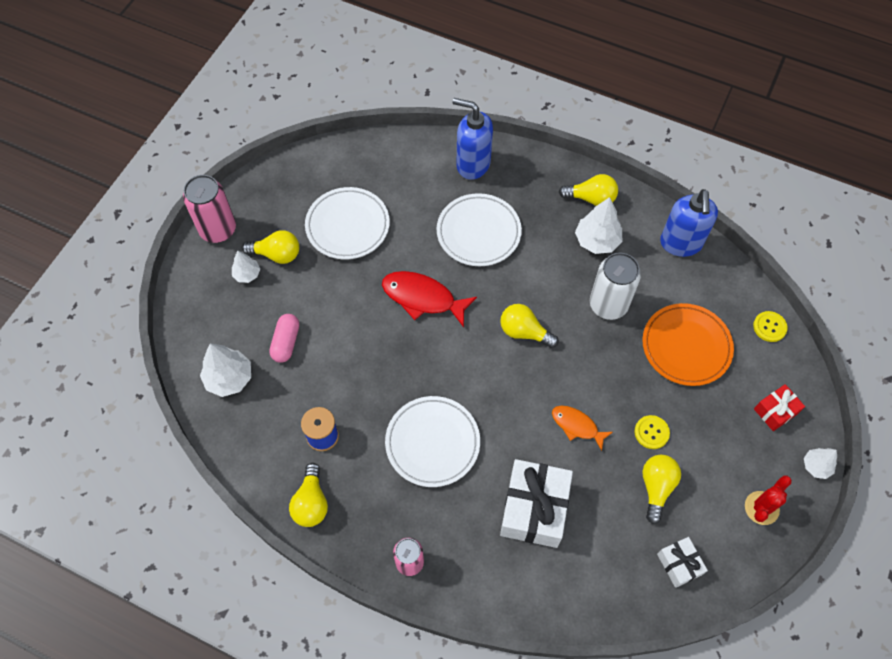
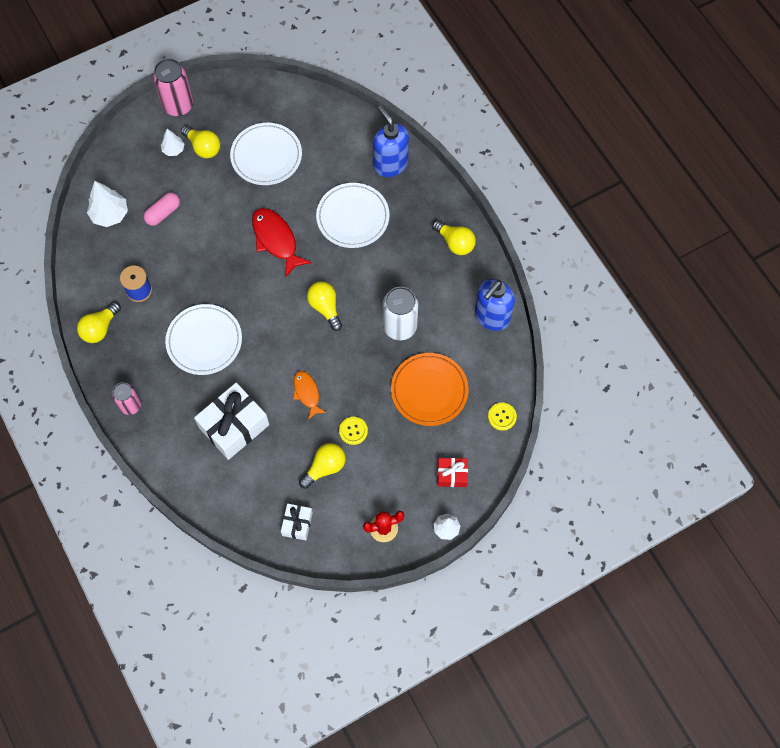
camera: 35 degrees right, 5 degrees up
white tree [575,197,622,254] -> none

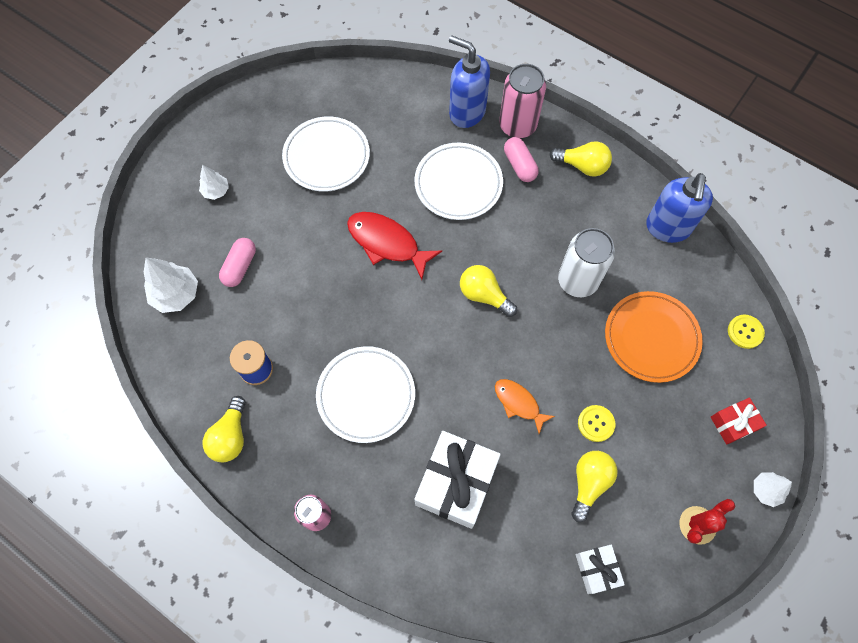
camera: 25 degrees left, 0 degrees up
pink can [153,58,193,116] -> pink can moved to [499,64,546,138]
yellow light bulb [181,125,220,158] -> none
none -> pink capsule [504,137,539,182]

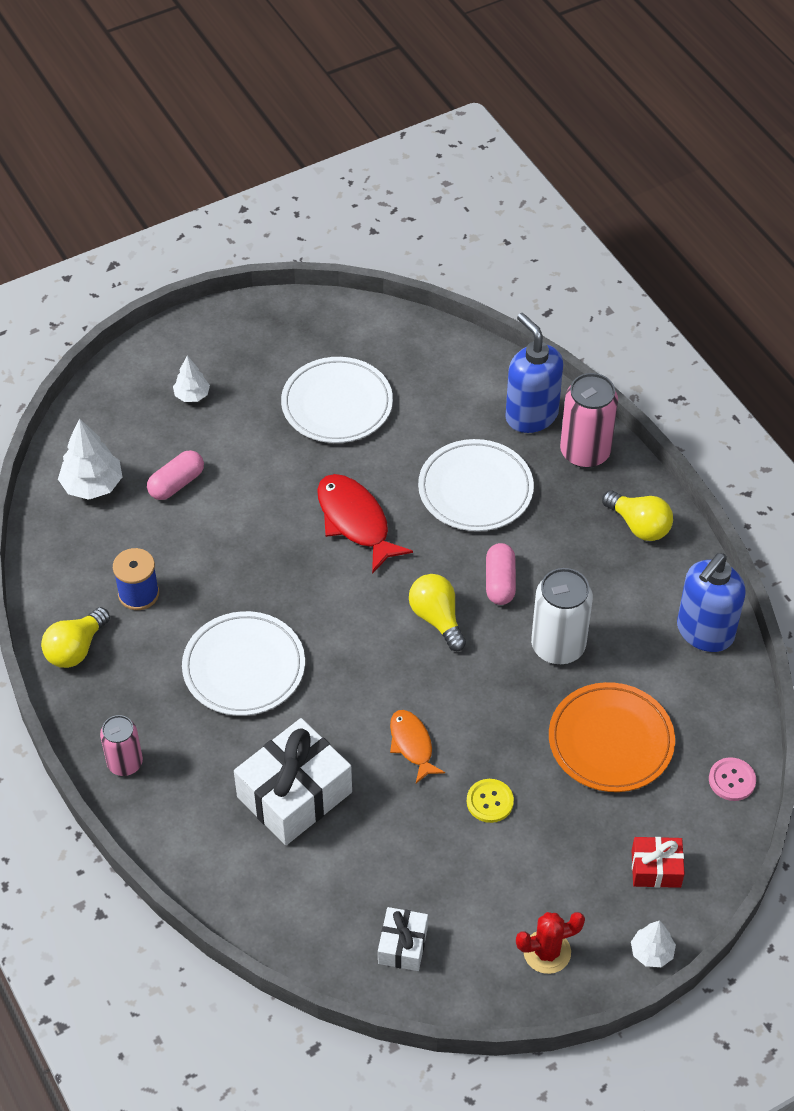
camera: 25 degrees right, 15 degrees down
pink capsule [504,137,539,182] -> pink capsule moved to [486,543,516,605]
yellow light bulb [572,451,617,522] -> none
yellow button [728,315,765,349] -> pink button [709,757,756,801]

